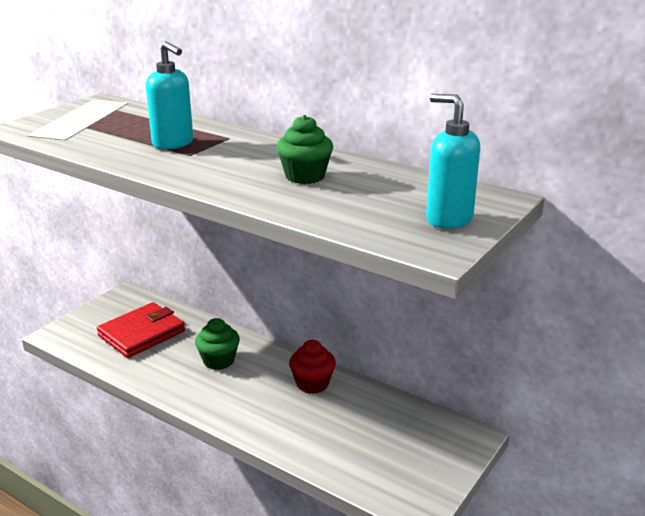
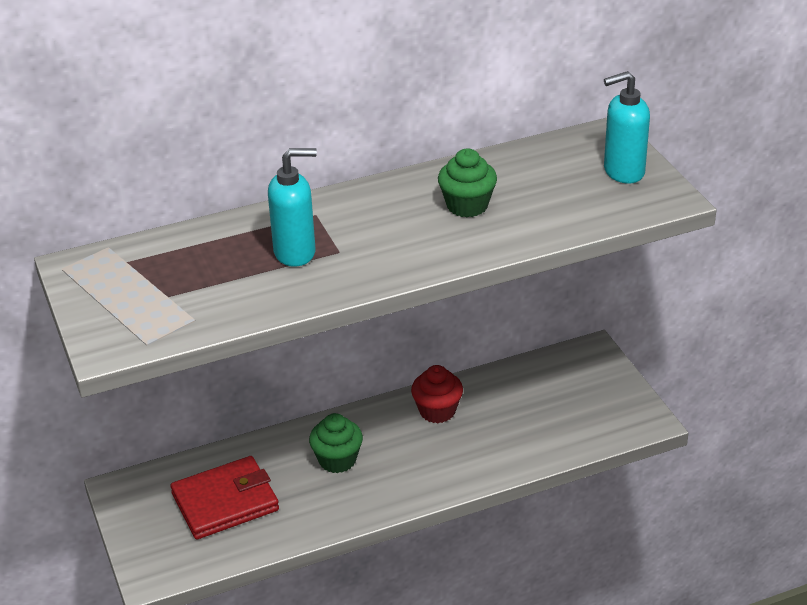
camera: 55 degrees left, 10 degrees up
red wallet [97,302,185,358] -> red wallet turned 75 degrees clockwise [170,456,279,539]

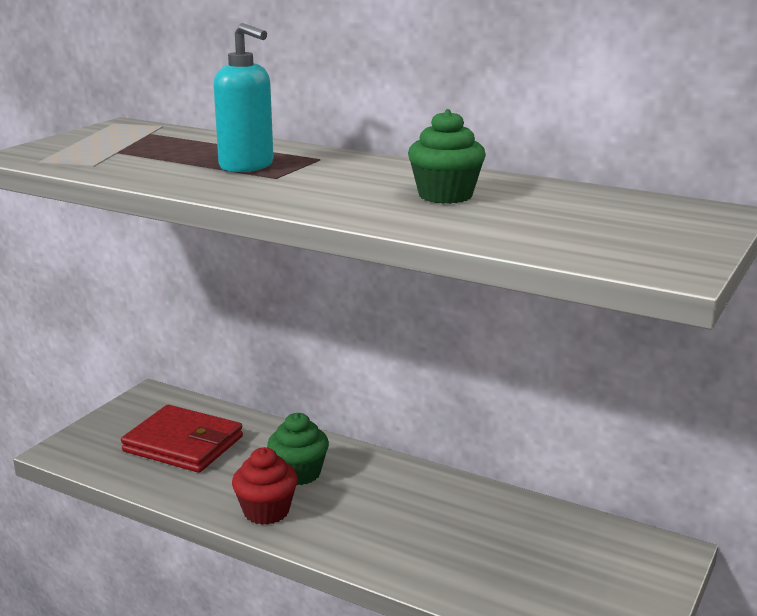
camera: 50 degrees right, 15 degrees down
red cupcake [411,365,463,423] -> red cupcake moved to [232,447,298,525]
turquoise soap dispenser [604,71,650,184] -> none

